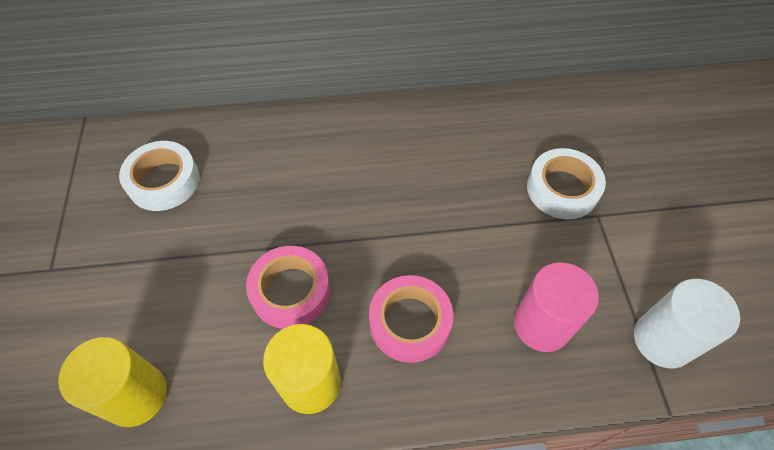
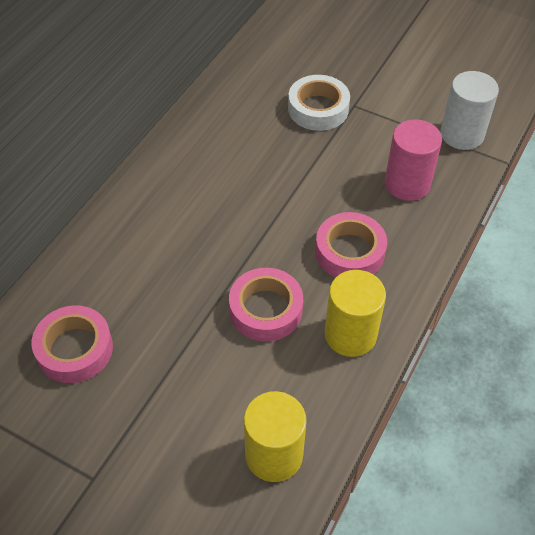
camera: 55 degrees left, 5 degrees down
white tape [119,141,199,211] -> pink tape [32,305,113,383]

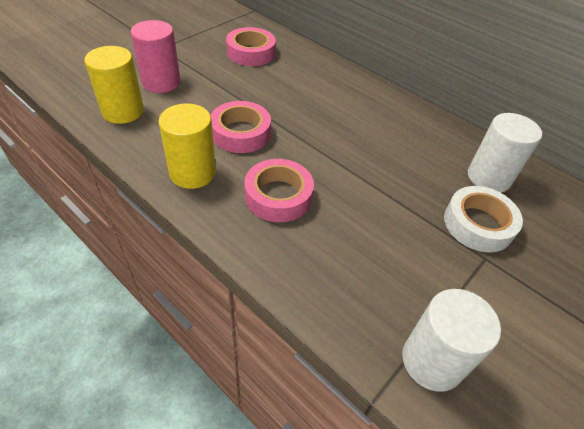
camera: 100 degrees right, 5 degrees down
pink cylinder [385,119,442,201] -> pink cylinder moved to [130,20,181,93]
none -> white cylinder [468,113,542,193]

